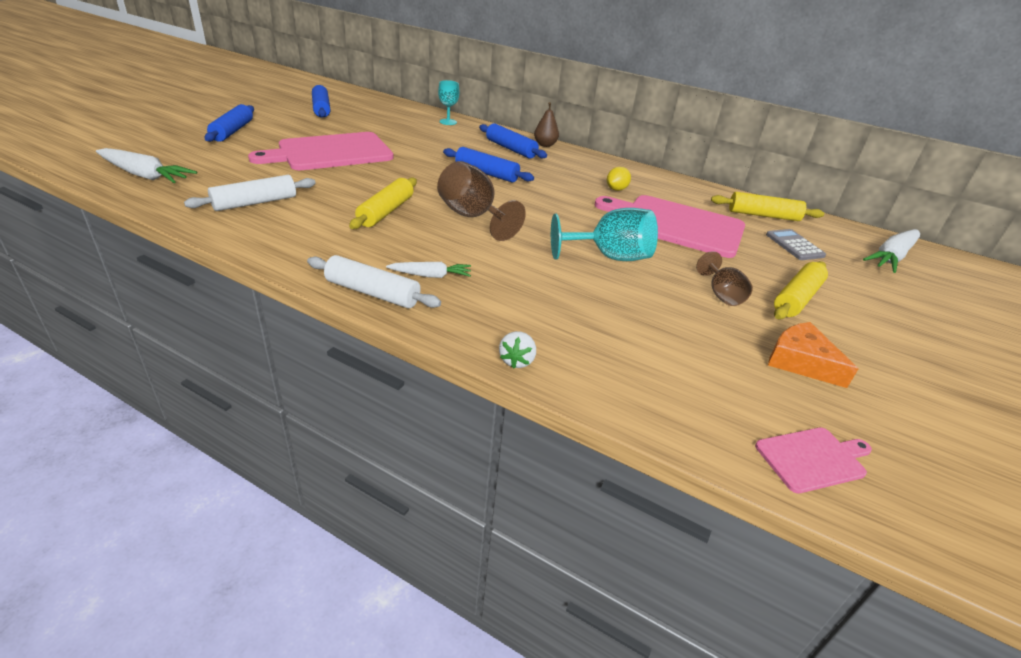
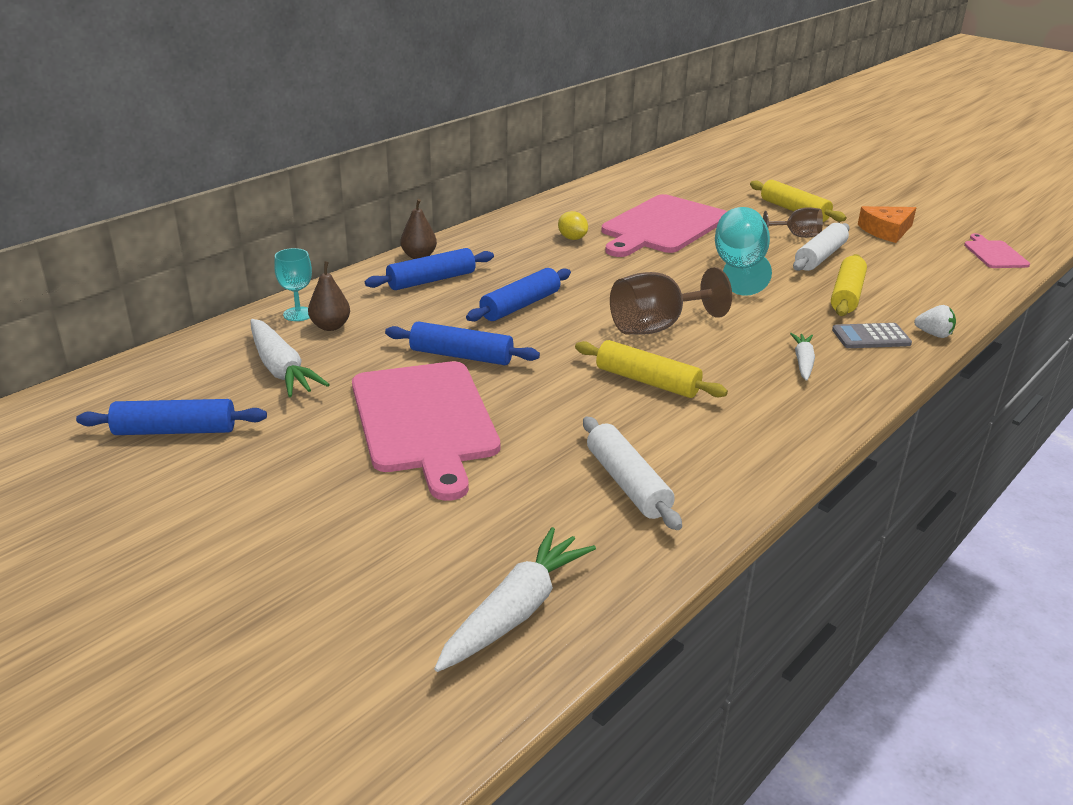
camera: 75 degrees left, 5 degrees down
blue rolling pin [205,104,254,142] -> blue rolling pin moved to [385,322,540,365]
white rolling pin [307,255,441,308] -> white rolling pin moved to [793,223,850,271]
yellow rolling pin [711,192,824,221] -> yellow rolling pin moved to [831,254,867,316]
grey calculator [766,229,826,260] -> grey calculator moved to [832,323,912,348]
white carrot [863,229,920,273] -> white carrot moved to [251,319,330,397]
none -> brown pear [308,261,350,331]

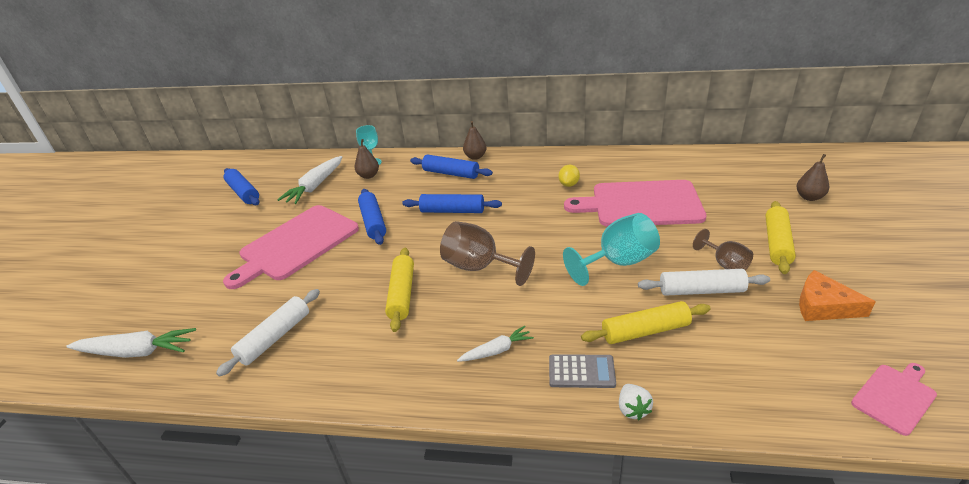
camera: 60 degrees right, 5 degrees up
grey calculator [832,323,912,348] -> grey calculator turned 135 degrees clockwise [549,354,616,388]
none -> brown pear [797,154,829,201]

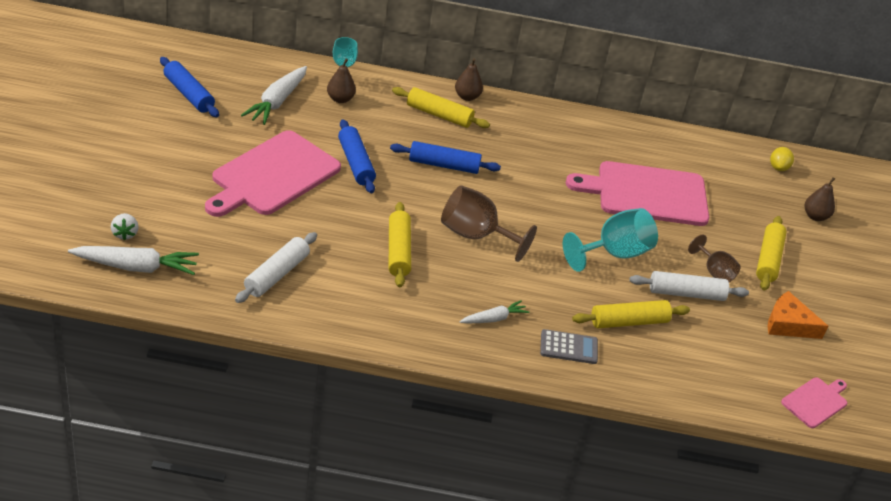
camera: 10 degrees left, 5 degrees up
blue rolling pin [410,154,493,179] -> yellow rolling pin [392,87,490,128]
yellow lemon [559,165,580,187] -> yellow lemon moved to [770,147,794,171]
white strawberry [619,384,653,420] -> white strawberry moved to [111,213,139,240]

